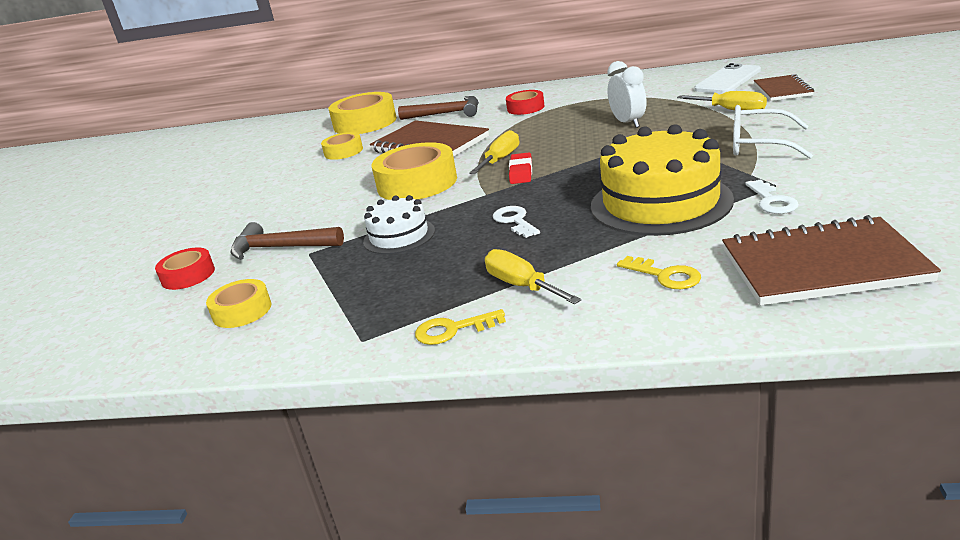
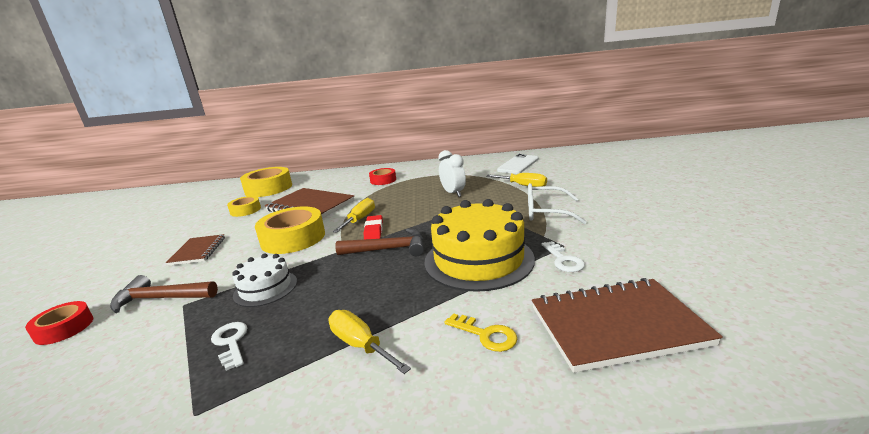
camera: 10 degrees left, 5 degrees down
yellow tape [206,279,271,328] -> none
brown hammer [398,96,479,120] -> brown hammer moved to [335,229,424,256]
yellow key [415,309,506,345] -> none
white key [493,206,540,238] -> white key moved to [211,322,247,371]
brown notebook [754,74,814,101] -> brown notebook moved to [166,234,225,266]

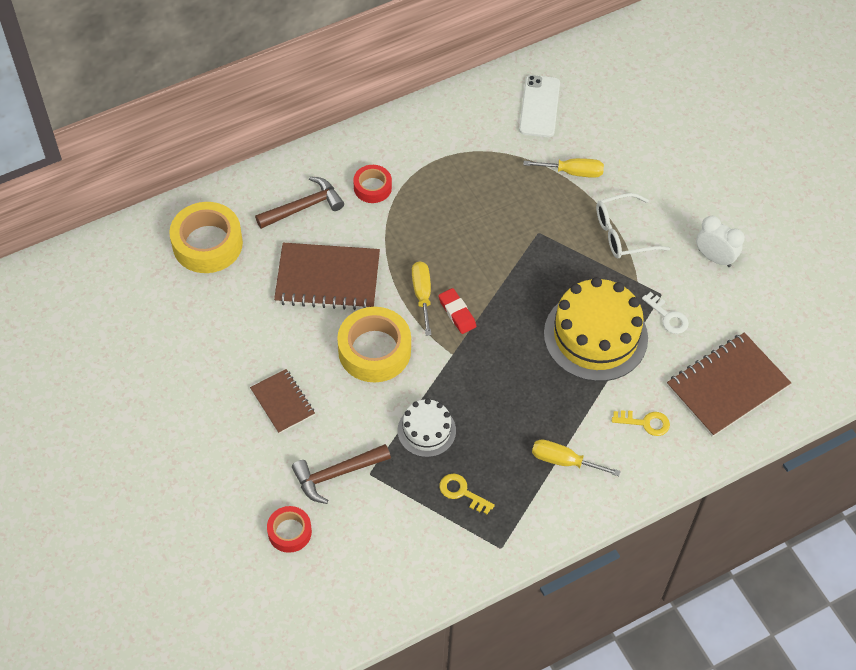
camera: 30 degrees left, 35 degrees up
white key [211,322,247,371] -> yellow key [440,474,495,515]
yellow tape [227,196,261,217] -> none
brown hammer [335,229,424,256] -> brown hammer moved to [255,176,344,229]
white clock [438,150,466,197] -> white clock moved to [696,216,745,267]

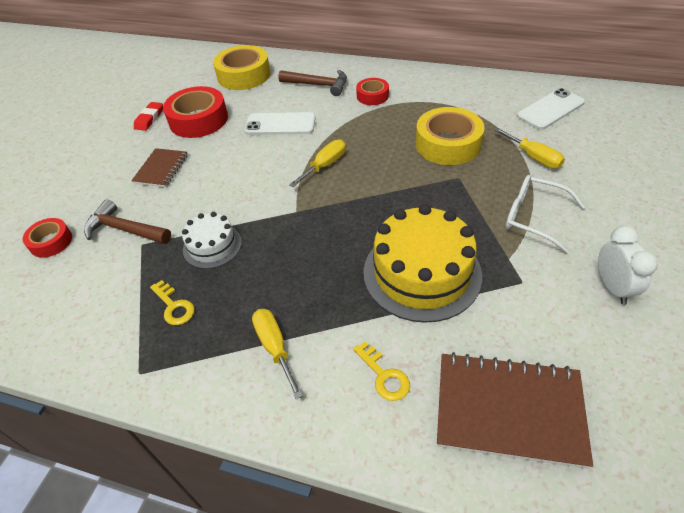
camera: 50 degrees right, 10 degrees down
brown notebook [274,243,380,310] -> white phone [244,112,316,135]
yellow tape [337,307,411,382] -> yellow tape moved to [416,107,485,165]
red eraser [438,288,476,334] -> red eraser moved to [134,102,163,131]
yellow key [440,474,495,515] -> yellow key turned 150 degrees clockwise [150,280,195,325]
white key [642,292,689,334] -> none
none -> red tape [163,86,228,138]

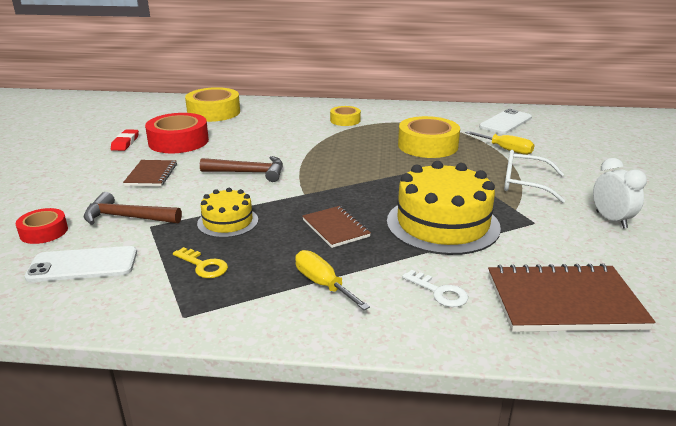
camera: 15 degrees left, 20 degrees down
white cake [182,212,242,269] -> yellow cake [197,188,258,238]
white phone [244,112,316,135] -> white phone moved to [24,246,137,282]
brown hammer [278,70,347,96] -> brown hammer moved to [200,156,283,182]
yellow screwdriver [289,140,346,187] -> none
yellow key [353,341,410,401] -> white key [402,270,468,307]
red tape [356,78,389,105] -> yellow tape [330,106,361,126]
none -> brown notebook [302,206,371,248]

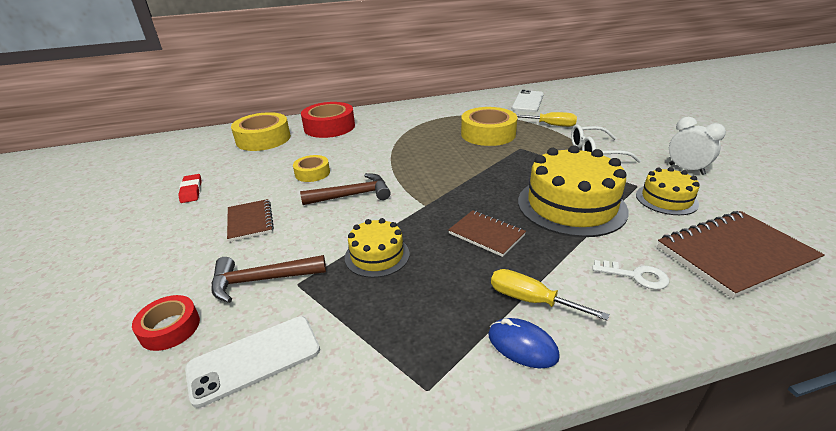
camera: 20 degrees left, 5 degrees up
red tape [145,113,209,153] -> red tape moved to [301,102,355,138]
yellow key [173,247,228,278] -> none
yellow tape [330,106,361,126] -> yellow tape moved to [293,155,330,182]
none -> blue mouse [488,318,560,368]
none -> yellow cake [636,167,700,215]

